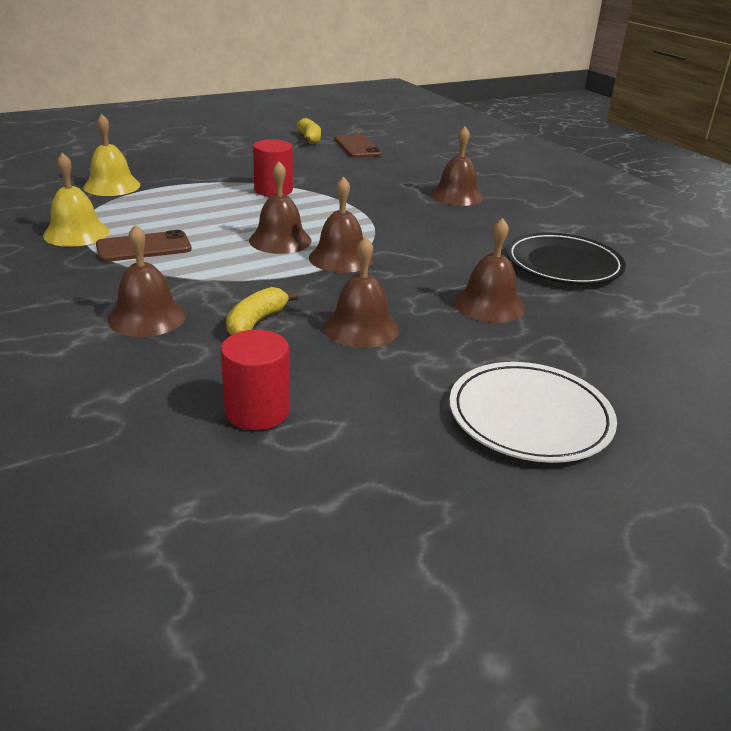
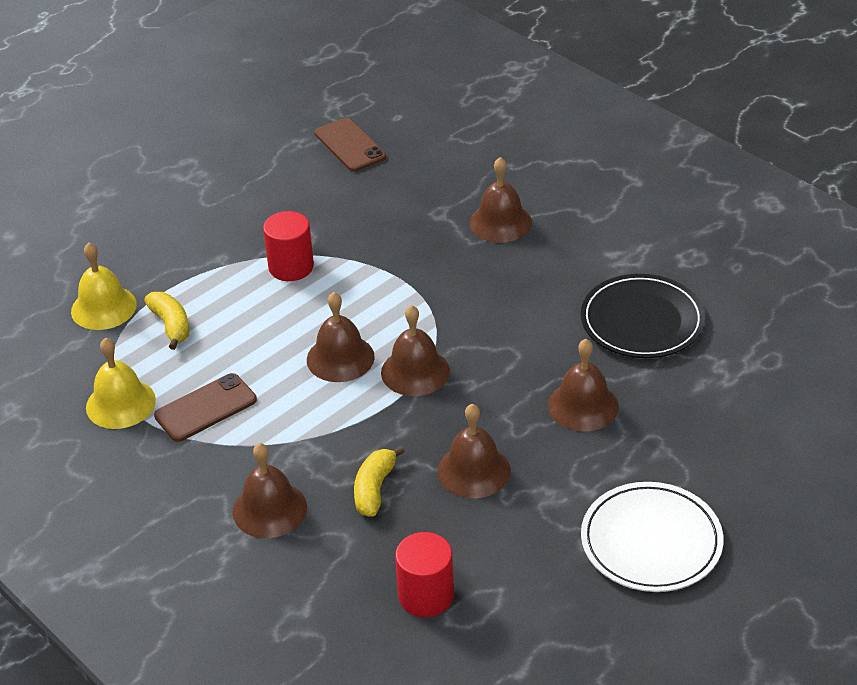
camera: 10 degrees left, 10 degrees up
yellow banana [297,118,321,145] -> yellow banana moved to [144,292,189,350]

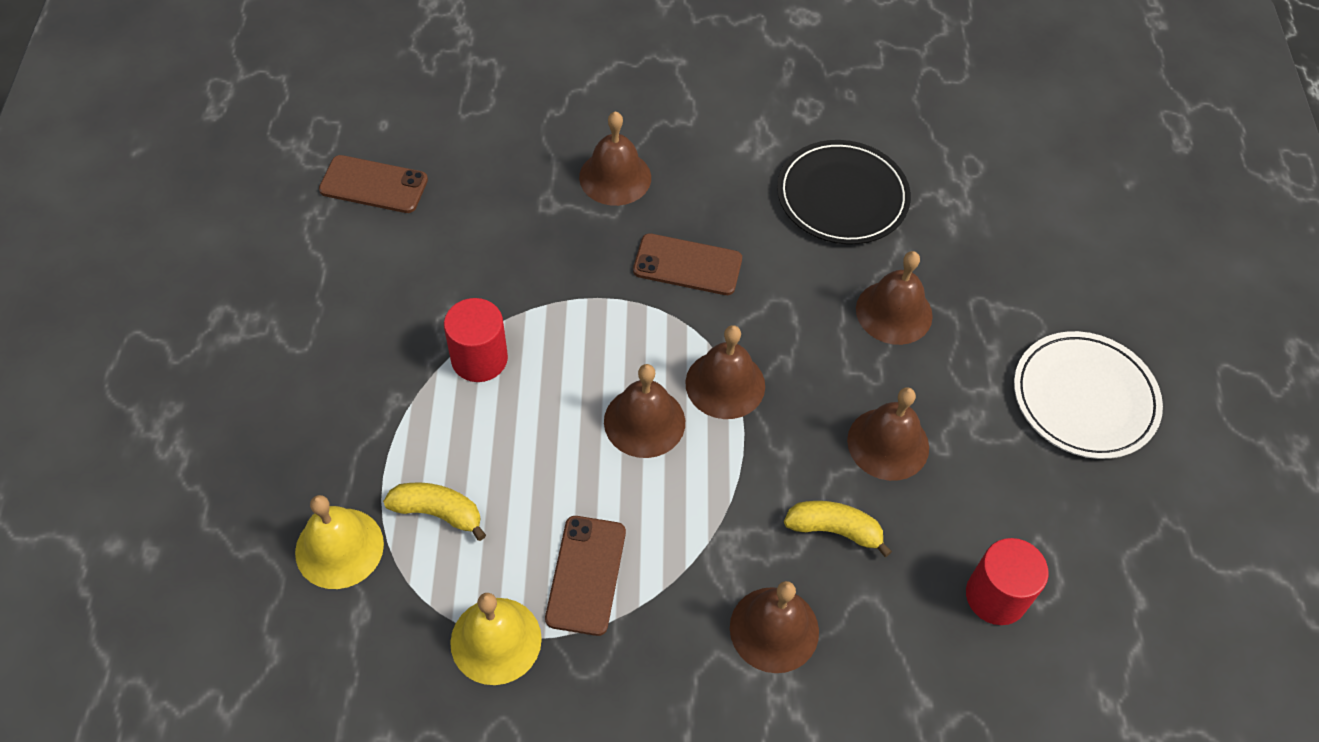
camera: 50 degrees left, 15 degrees up
yellow banana [354,445,405,517] -> yellow banana turned 135 degrees clockwise [784,501,892,557]
none -> brown phone [633,233,742,295]

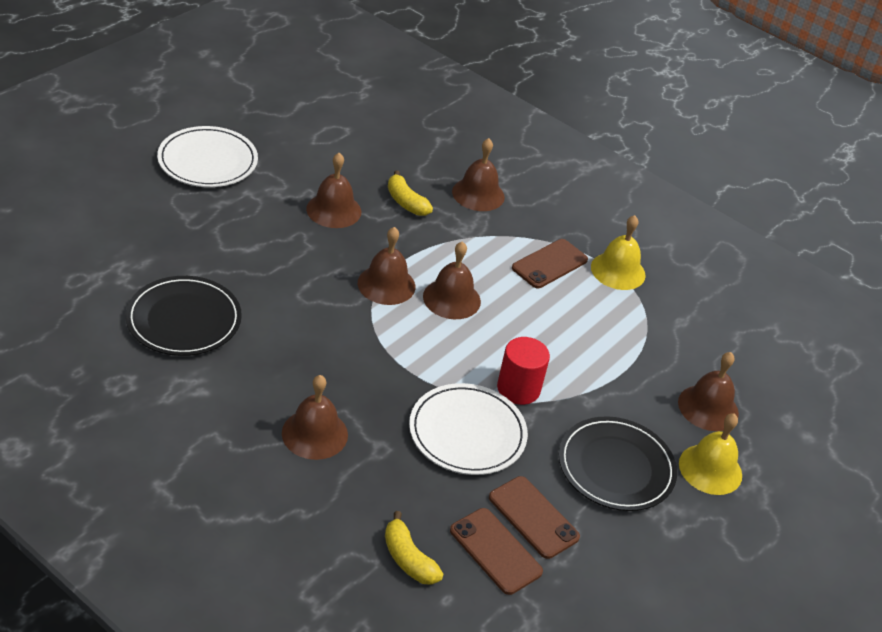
camera: 145 degrees left, 15 degrees down
yellow bell [295,495,384,589] -> yellow bell moved to [679,413,742,495]
yellow banana [383,483,486,541] -> yellow banana moved to [385,511,443,585]
brown phone [633,233,742,295] -> brown phone moved to [489,476,580,559]
brown bell [856,251,933,345] -> brown bell moved to [678,352,739,431]
red cylinder [966,538,1049,625] -> none
none -> white plate [409,383,528,475]
none -> black plate [559,416,677,511]

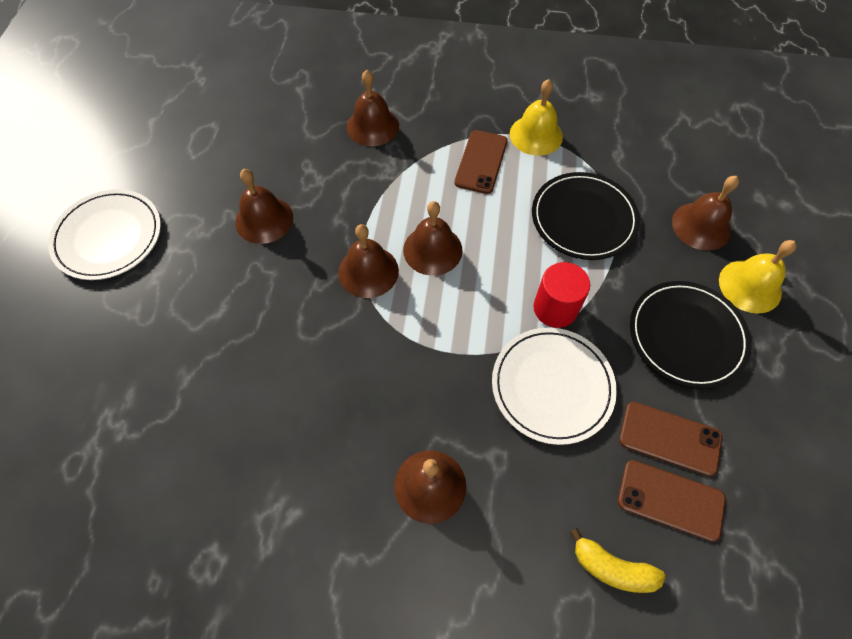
camera: 25 degrees left, 20 degrees up
black plate [126,276,242,356] -> black plate moved to [532,172,640,260]
yellow banana [388,170,433,216] -> none

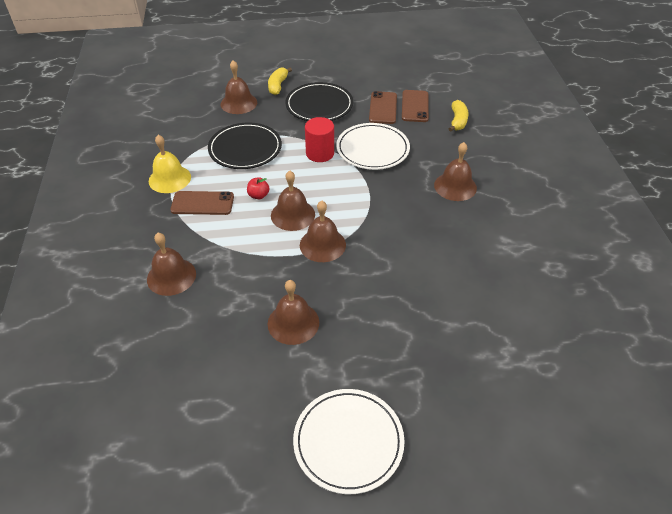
camera: 105 degrees left, 15 degrees down
yellow bell [719,240,797,314] -> yellow banana [268,67,292,95]
none -> red apple [247,177,269,199]

